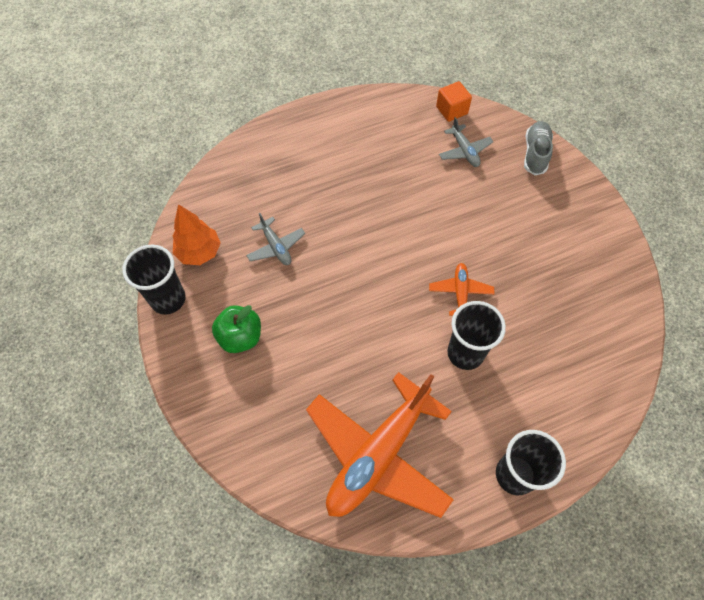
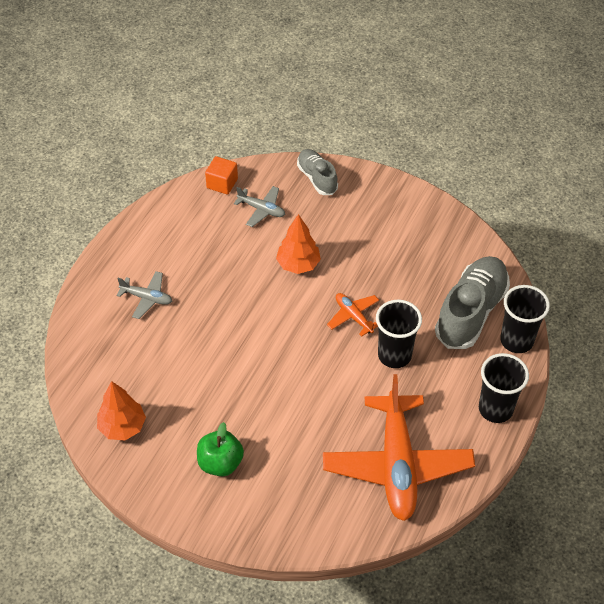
camera: 40 degrees left, 10 degrees down
black cup [122,245,186,315] -> black cup moved to [500,285,550,353]
grey plane [246,213,305,265] -> grey plane moved to [116,271,172,319]
none -> orange tree [276,214,321,274]
none -> grey shoe [435,256,510,349]

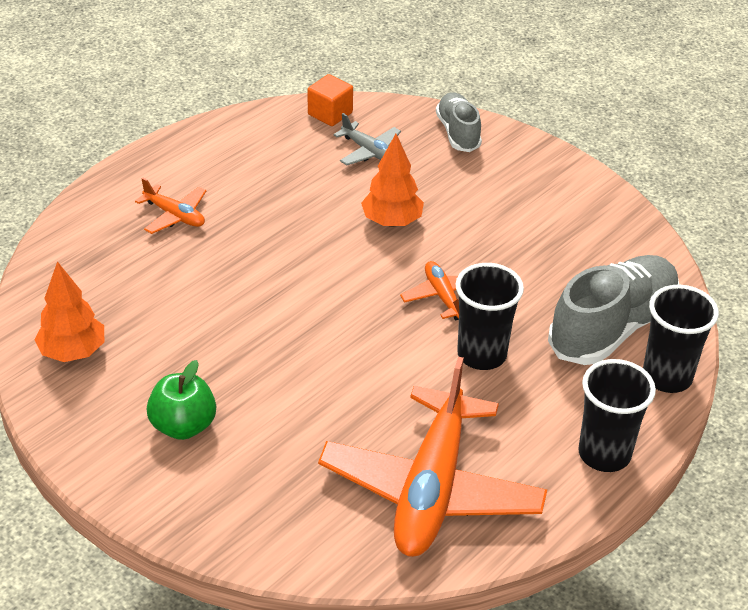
camera: 15 degrees right, 10 degrees down
grey plane [116,271,172,319] -> orange plane [135,178,207,234]

